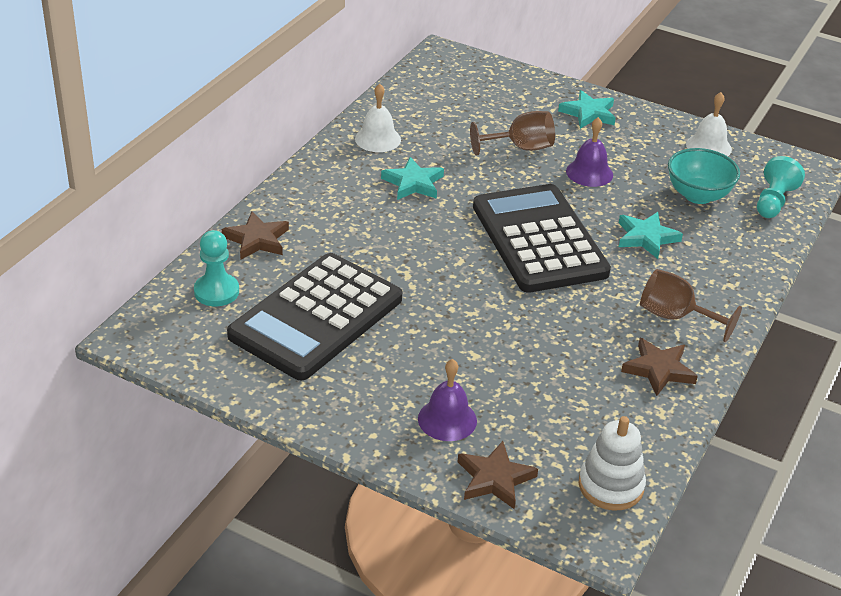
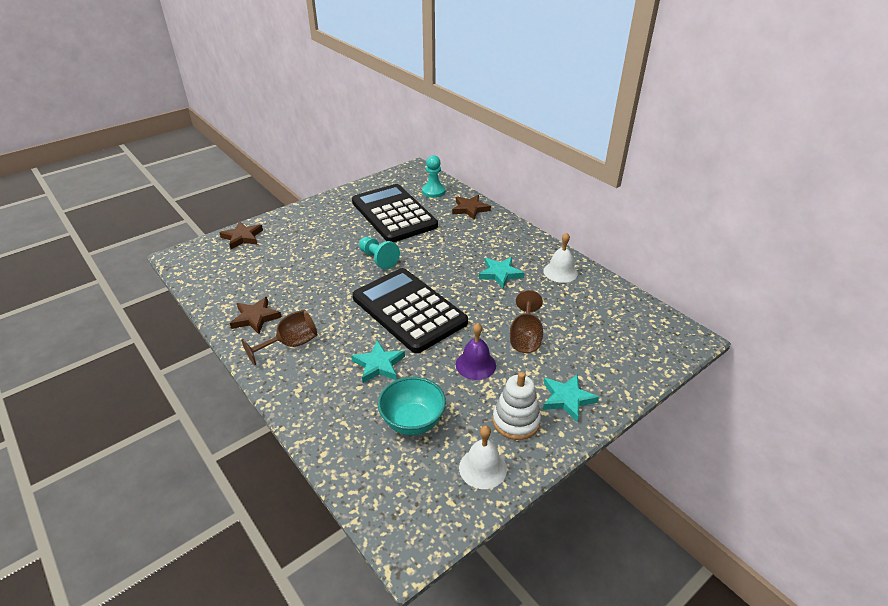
camera: 115 degrees right, 0 degrees up
purple bell [418,359,477,441] -> none
black calculator [473,184,611,293] -> black calculator turned 135 degrees counterclockwise [352,268,468,353]
white stacking toy [579,416,646,511] -> white stacking toy moved to [493,372,541,440]
turquoise pawn [757,156,805,218] -> turquoise pawn moved to [359,237,400,269]

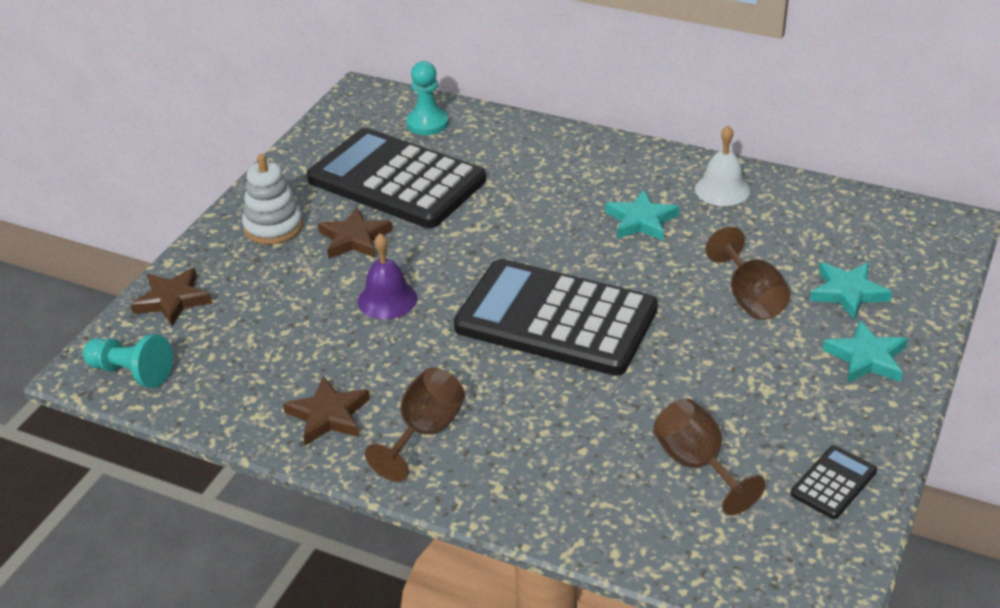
camera: 25 degrees left, 0 degrees up
turquoise star [351,340,405,383] -> turquoise star moved to [810,263,892,320]
turquoise pawn [359,237,400,269] -> turquoise pawn moved to [83,334,173,388]
turquoise bowl [378,377,446,435] -> brown goblet [653,398,766,516]
brown star [452,195,491,220] -> brown star moved to [318,207,393,259]
purple bell [456,323,496,380] -> purple bell moved to [358,233,417,319]
white bell [459,426,507,489] -> black calculator [791,445,877,519]
white stacking toy [493,372,541,440] -> white stacking toy moved to [242,154,303,244]

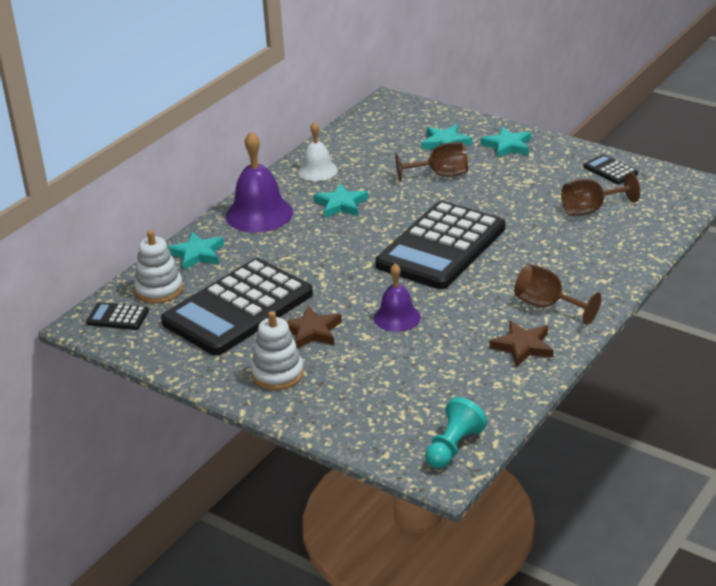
camera: 80 degrees left, 5 degrees down
brown star [131,268,212,326] -> none
turquoise pawn [406,61,449,135] -> white stacking toy [134,230,183,303]
none -> black calculator [86,302,149,330]
none -> turquoise star [168,232,224,270]
none -> purple bell [226,131,293,233]

